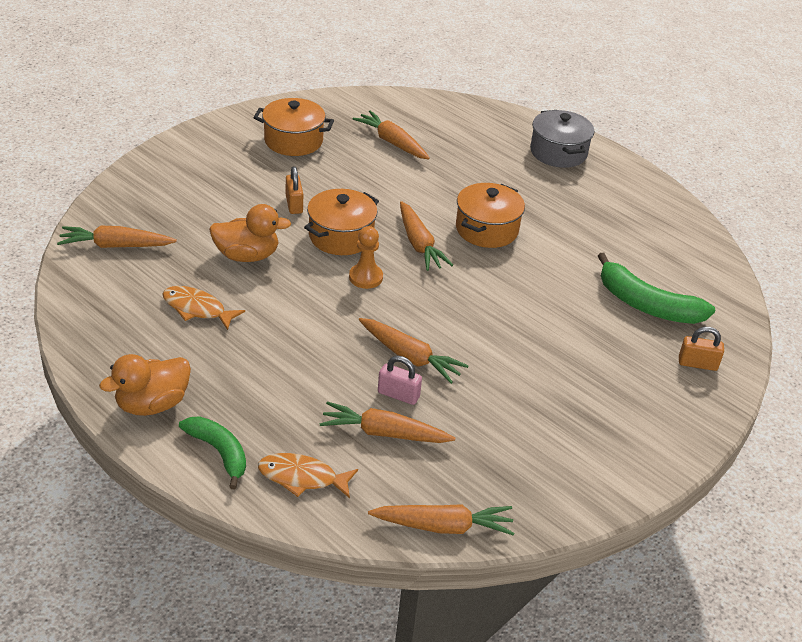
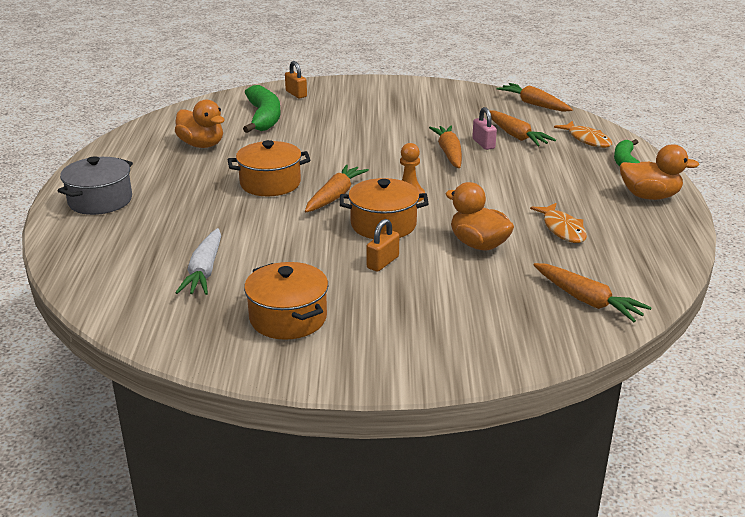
camera: 130 degrees left, 10 degrees down
orange carrot [353,111,430,159] -> white carrot [175,228,221,295]
none -> orange duck [174,99,225,148]

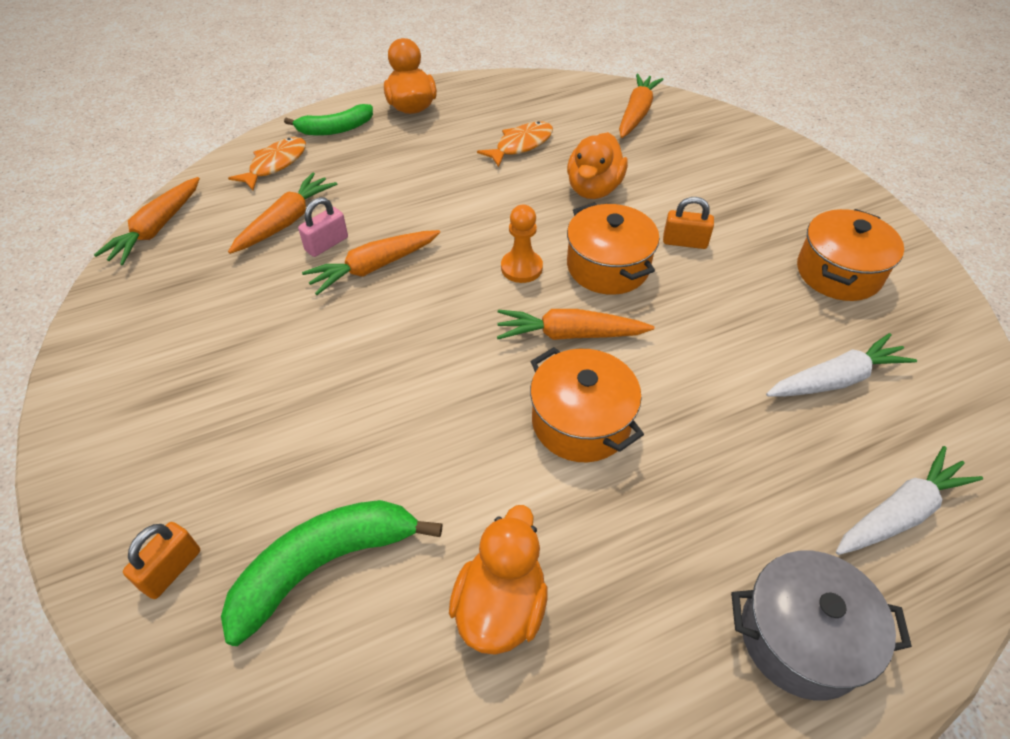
camera: 115 degrees left, 20 degrees up
none -> white carrot [836,446,983,555]

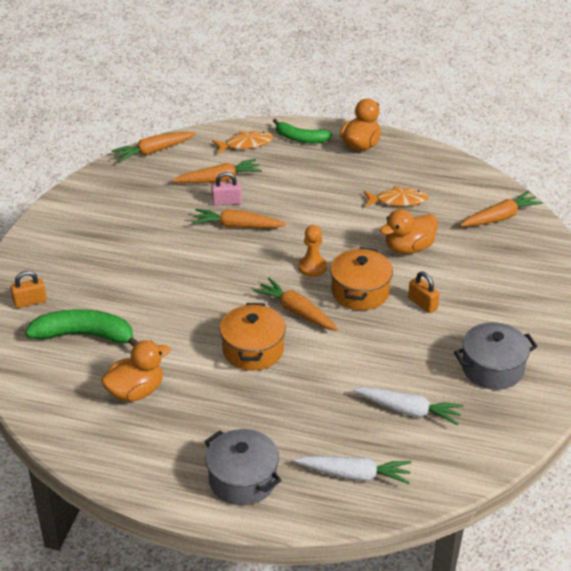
camera: 40 degrees right, 10 degrees down
orange pot [797,209,904,301] -> grey pot [454,322,538,390]

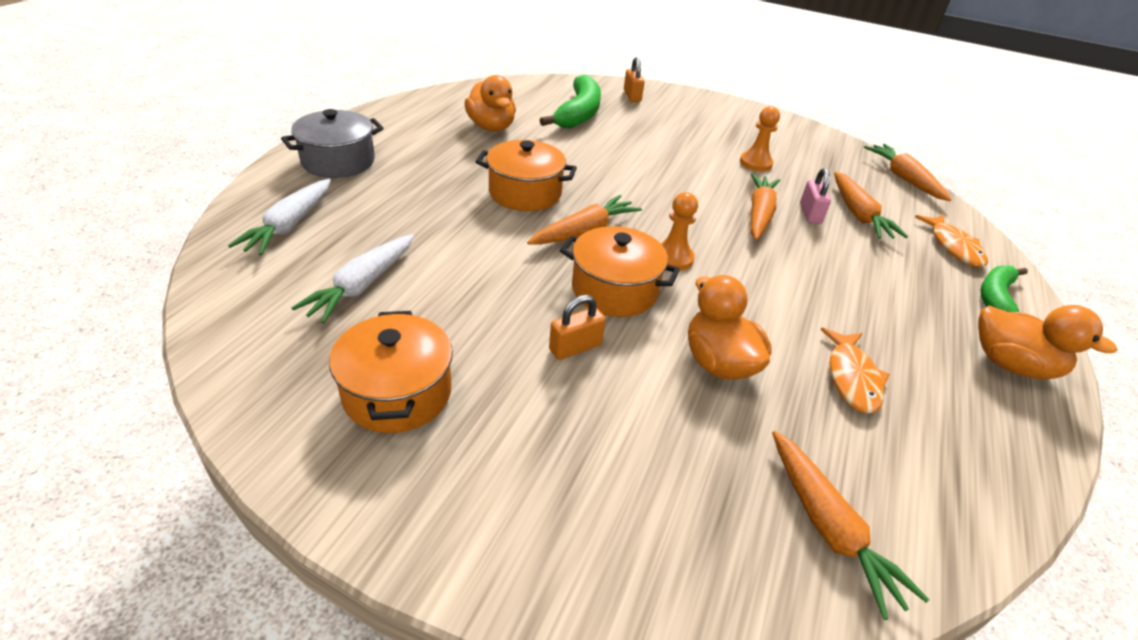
camera: 95 degrees right, 0 degrees up
grey pot [454,322,538,390] -> orange pot [329,311,453,433]
none -> orange pawn [740,106,780,171]

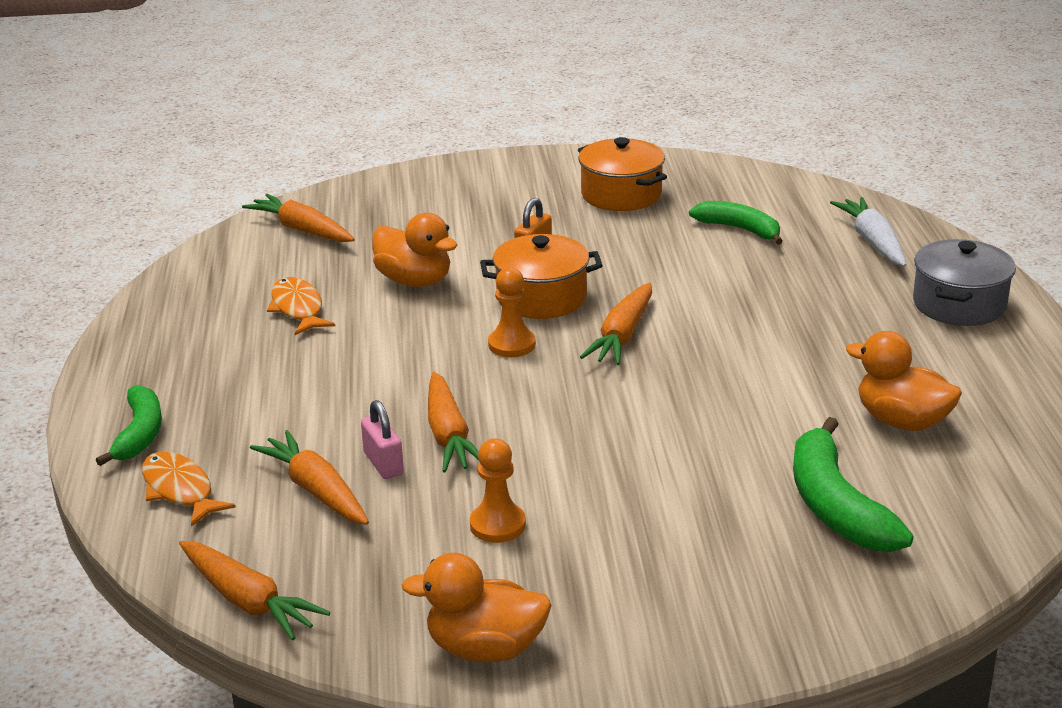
camera: 155 degrees right, 10 degrees down
white carrot [291,234,414,324] -> green banana [689,201,783,245]
orange pot [476,140,577,211] -> none
orange padlock [624,57,644,102] -> none
orange duck [978,305,1117,379] -> orange duck moved to [401,553,552,662]

